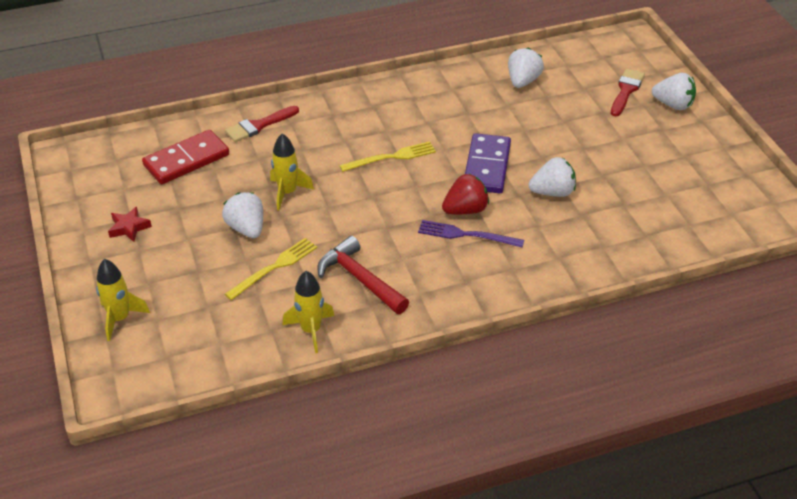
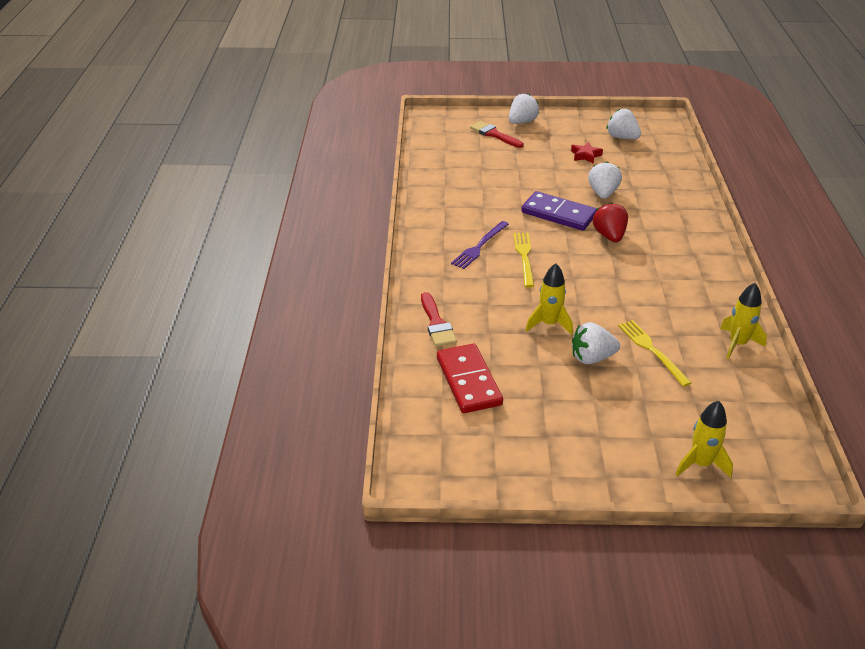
camera: 70 degrees left, 5 degrees down
red star [108,207,152,242] -> red star moved to [571,142,603,164]
red hammer [317,236,409,314] -> none
purple fork [418,220,524,248] -> purple fork moved to [451,221,509,269]
white strawberry [508,48,544,88] -> white strawberry moved to [607,109,641,139]

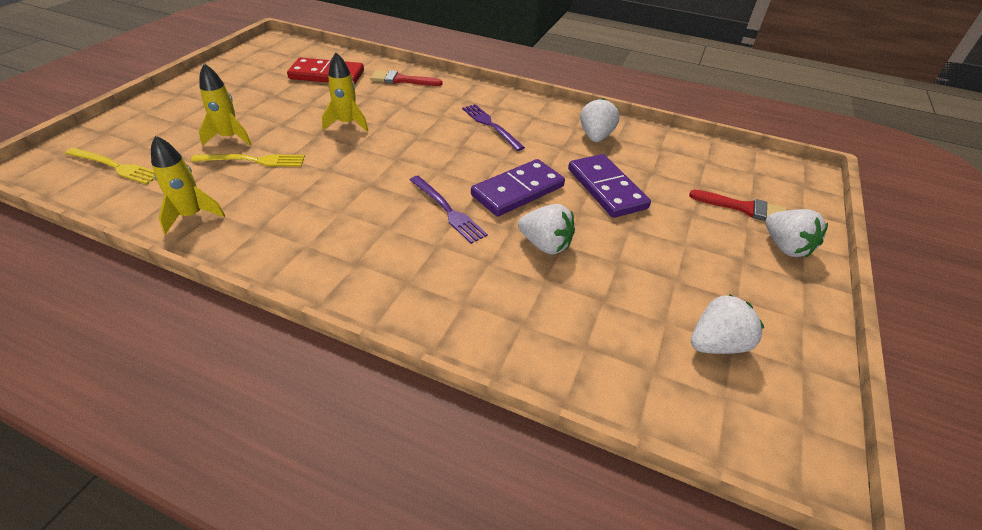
camera: 110 degrees right, 5 degrees up
red brush [470,121,524,148] -> red brush turned 45 degrees clockwise [689,190,787,221]
yellow fork [513,233,534,287] -> yellow fork moved to [65,147,155,184]
red star [571,142,603,164] -> none
white strawberry [572,322,620,364] -> white strawberry moved to [580,98,620,142]
red strawberry [593,202,628,242] -> purple fork [410,176,488,244]
yellow rocket [675,401,733,478] -> yellow rocket moved to [199,63,252,146]
none -> purple domino [568,154,651,218]

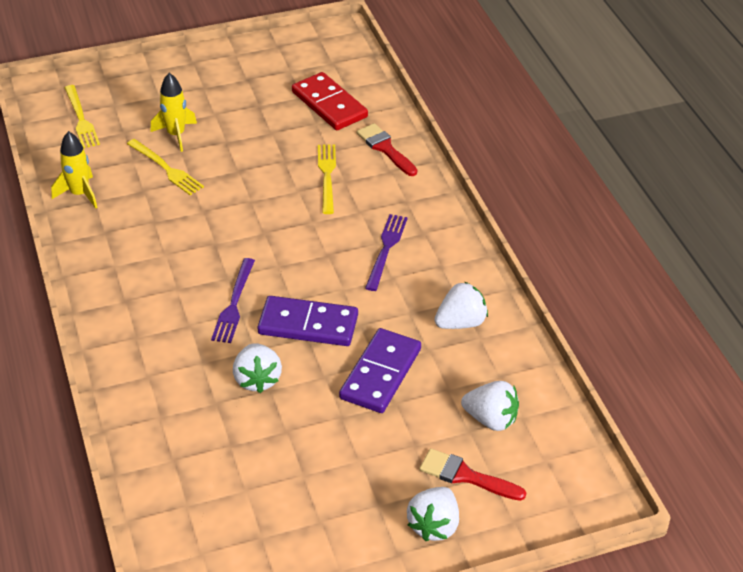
camera: 50 degrees right, 0 degrees up
yellow rocket [322,52,368,131] -> none
red brush [689,190,787,221] -> red brush turned 135 degrees clockwise [419,448,526,501]
white strawberry [691,294,764,354] -> white strawberry moved to [461,381,519,431]
none -> yellow fork [318,144,336,214]

